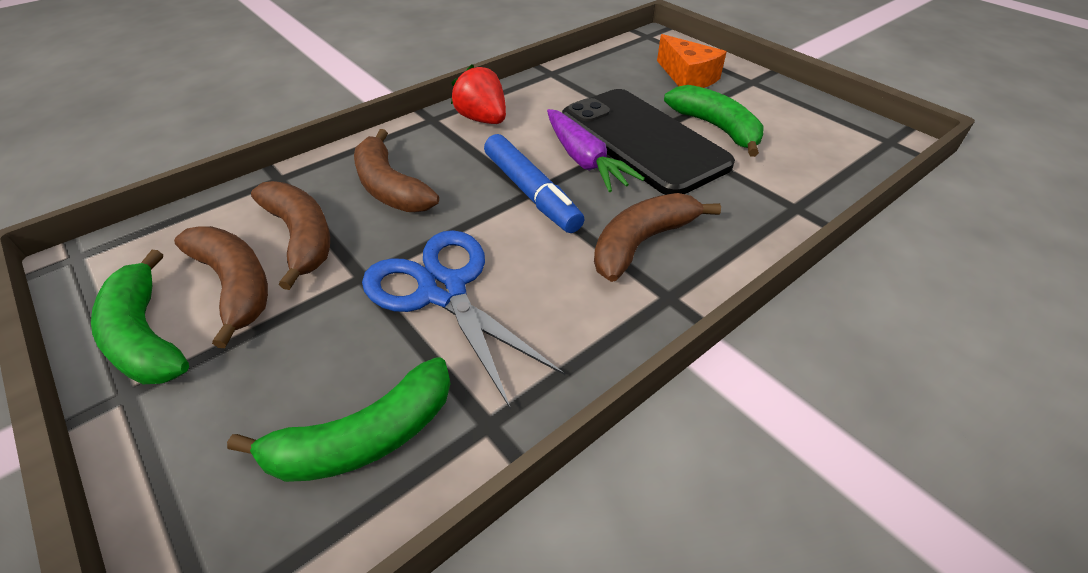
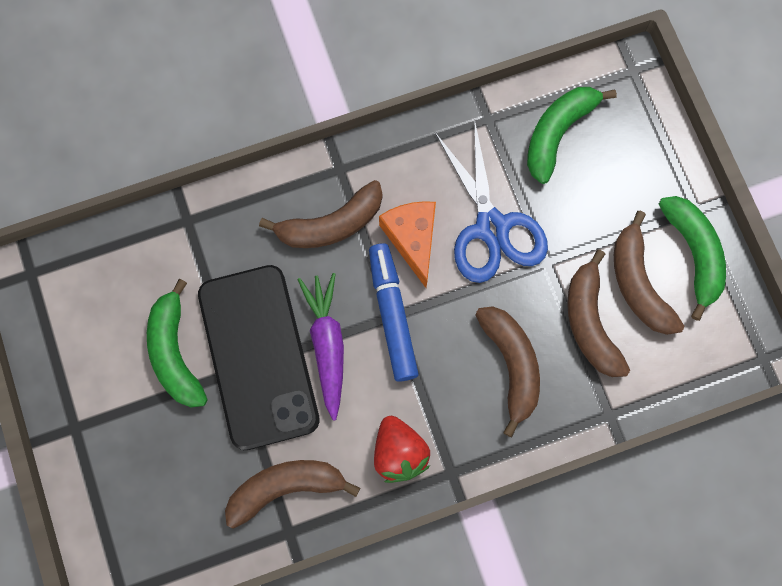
camera: 160 degrees left, 30 degrees up
green banana [227,357,451,482] -> green banana turned 45 degrees counterclockwise [527,87,617,184]
orange cheese [657,34,726,88] -> orange cheese moved to [379,201,436,288]
none -> brown banana [225,460,360,529]

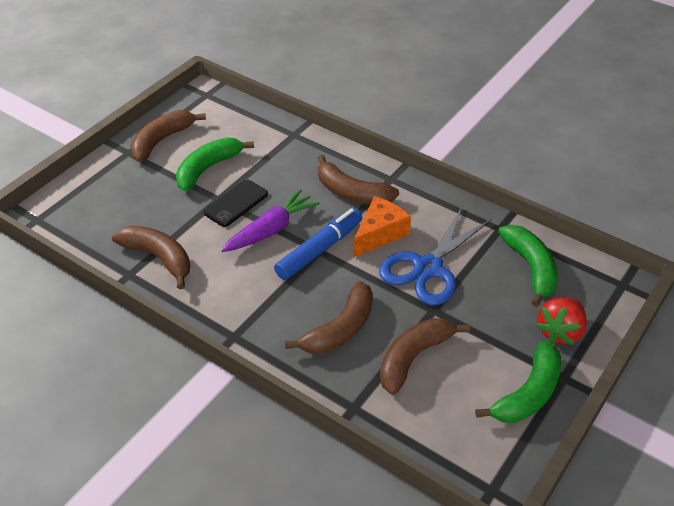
camera: 55 degrees right, 30 degrees down
black phone [198,265,320,450] -> black phone [204,180,268,227], size x0.49
red strawberry [374,416,430,483] -> red strawberry moved to [535,297,587,345]
green banana [527,87,617,184] -> green banana turned 75 degrees clockwise [498,225,558,307]
brown banana [614,211,684,335] -> brown banana moved to [130,110,206,162]

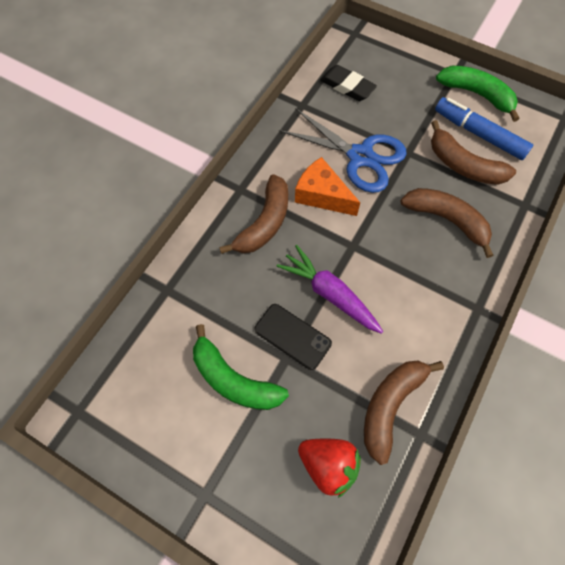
camera: 95 degrees left, 20 degrees up
brown banana [130,110,206,162] -> none
blue marker [274,208,362,280] -> blue marker moved to [435,97,533,160]
green banana [498,225,558,307] -> black eraser [320,65,377,101]
red strawberry [535,297,587,345] -> red strawberry moved to [298,438,361,498]

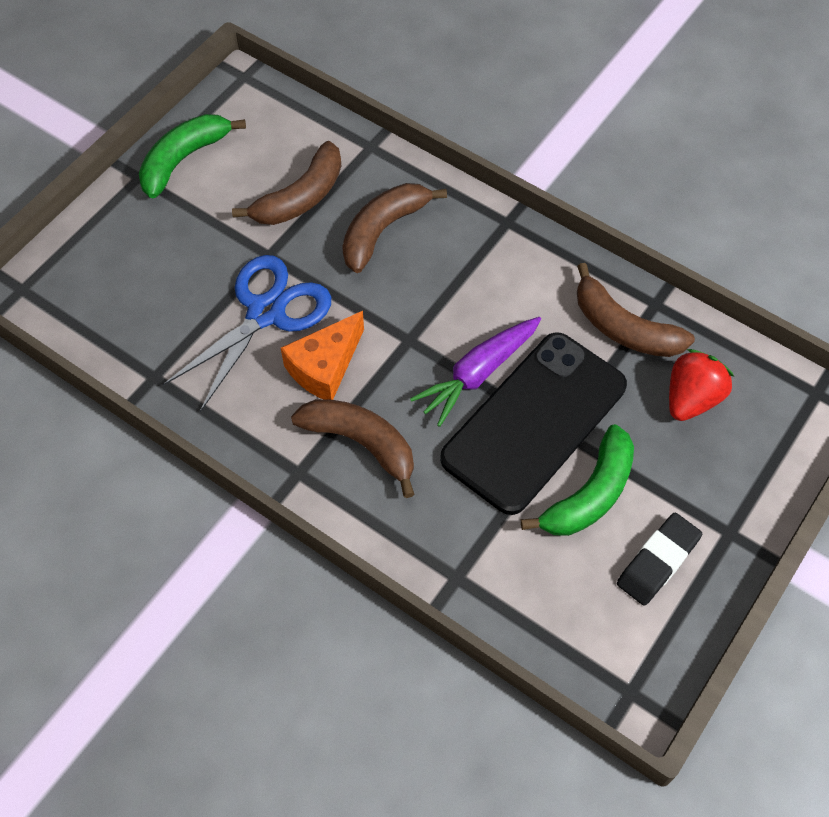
camera: 85 degrees left, 5 degrees down
black phone [254,304,332,370] -> black phone [440,332,627,515], size x2.06
black eraser [320,65,377,101] -> black eraser moved to [617,513,702,606]
blue marker [435,97,533,160] -> none

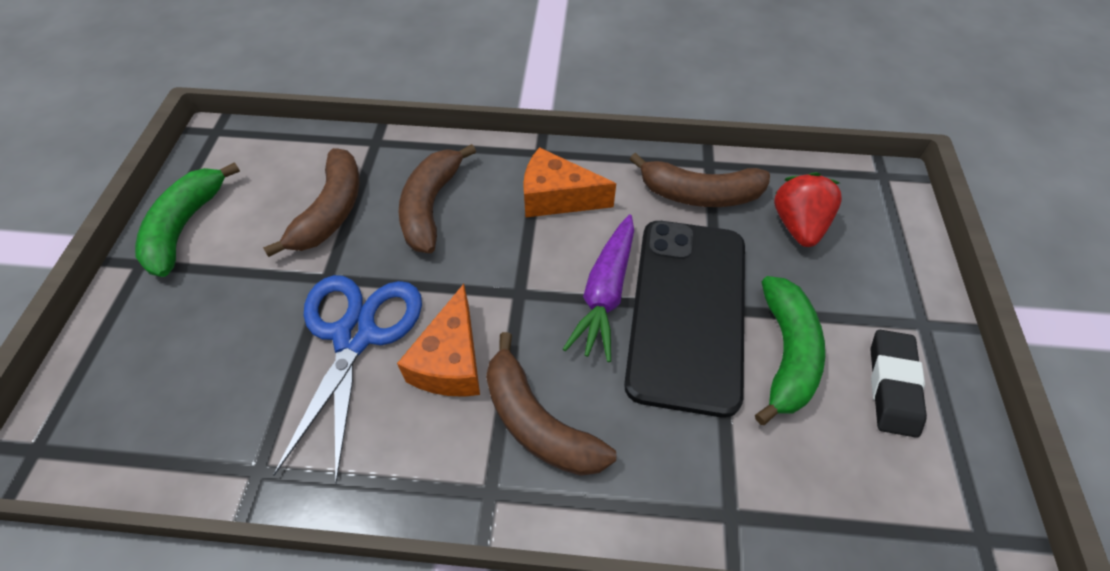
camera: 30 degrees left, 5 degrees down
brown banana [291,399,414,498] -> brown banana turned 135 degrees counterclockwise [486,332,616,476]
none -> orange cheese [523,147,616,218]

